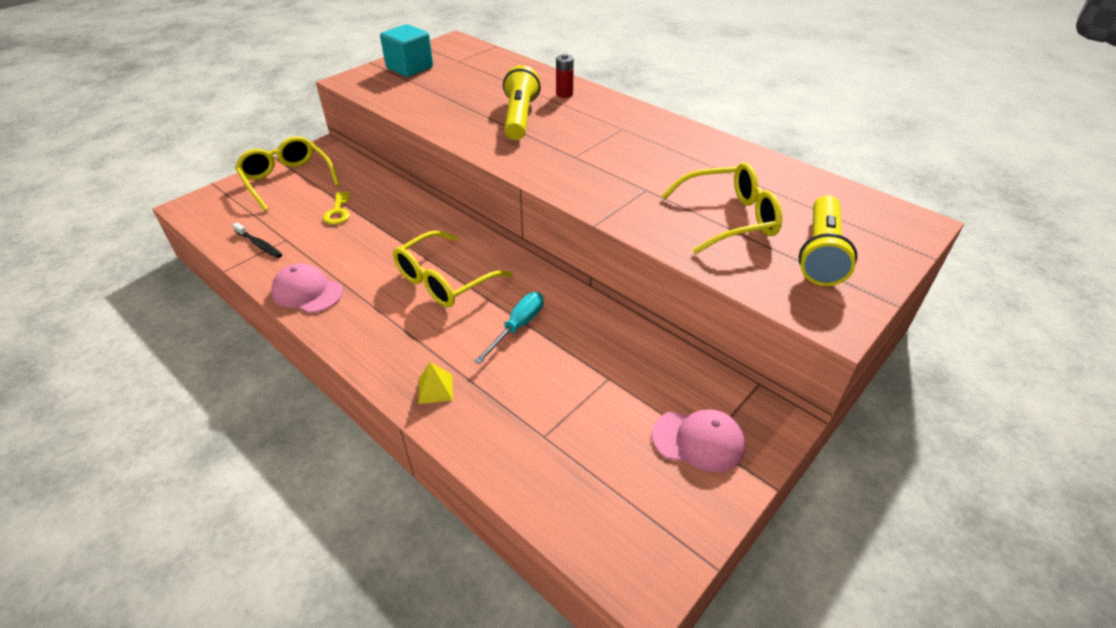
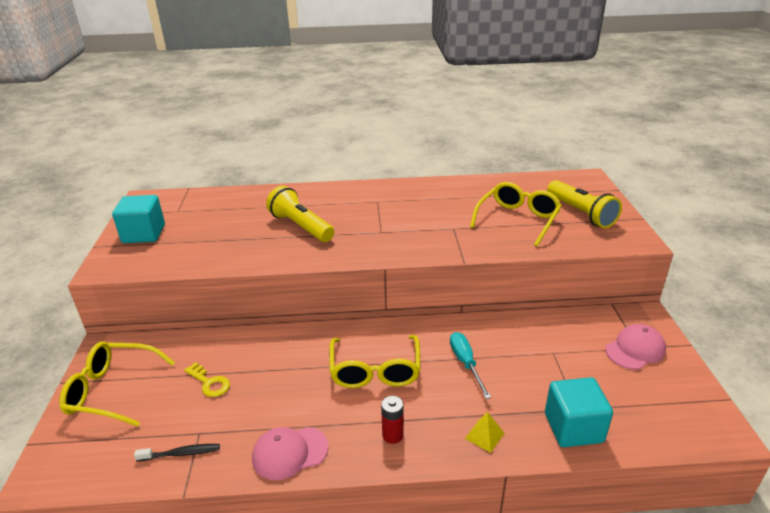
camera: 45 degrees left, 10 degrees down
red battery [556,54,574,98] -> red battery moved to [381,396,404,444]
none -> turquoise cube [545,377,613,447]

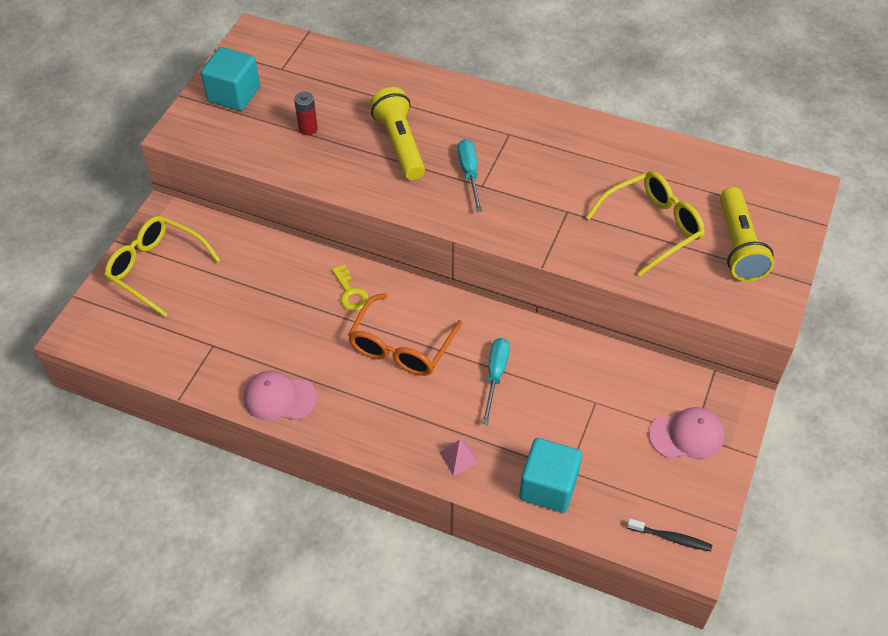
camera: 25 degrees right, 20 degrees up
black toothbrush [134,444,220,461] -> black toothbrush moved to [627,518,712,551]
yellow key [184,362,230,397] -> yellow key moved to [332,264,369,311]
yellow glasses [329,335,420,388] -> orange glasses [348,293,462,376]
red battery [381,396,404,444] -> red battery moved to [294,92,318,135]
yellow pyramid [465,412,505,453] -> pink pyramid [439,440,479,476]
none -> turquoise screwdriver [458,139,482,212]

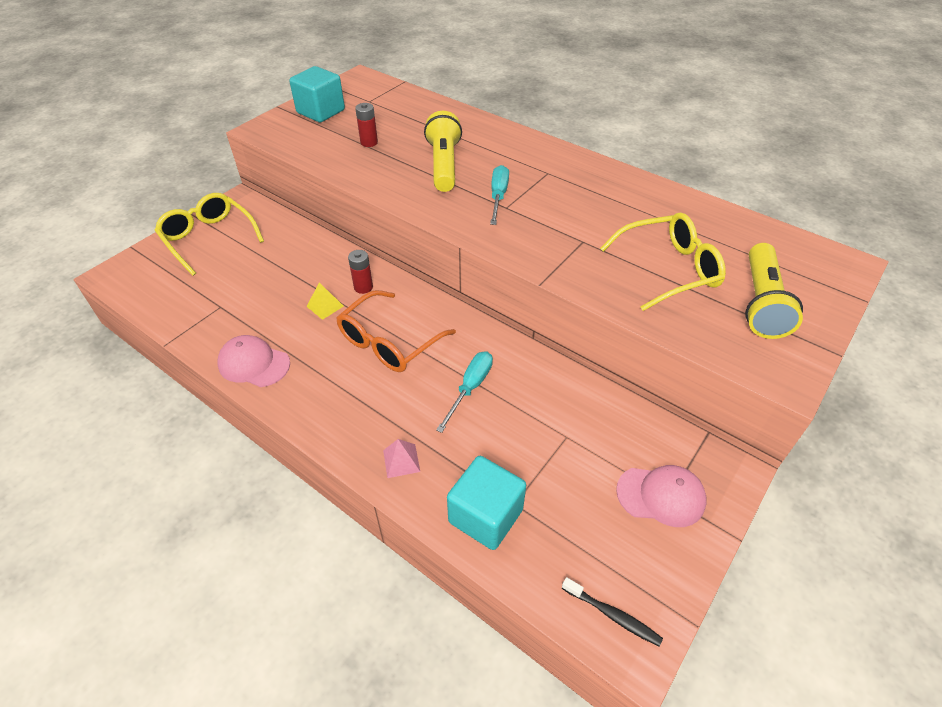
camera: 15 degrees right, 5 degrees down
yellow key [332,264,369,311] -> red battery [348,250,373,294]
none -> yellow pyramid [306,282,344,320]

